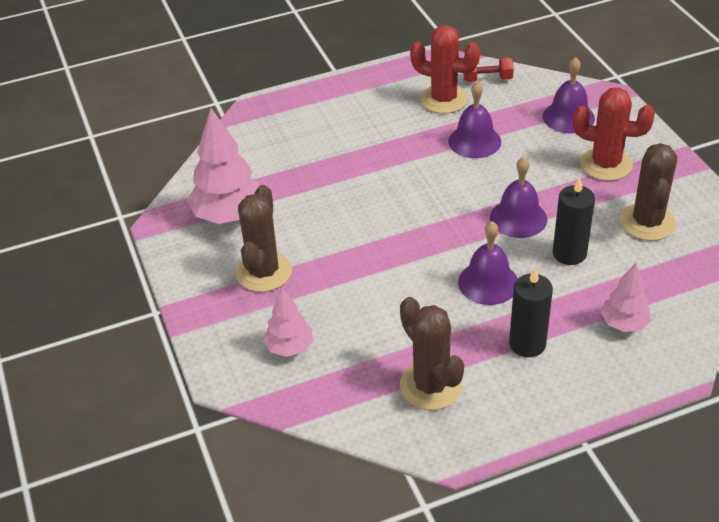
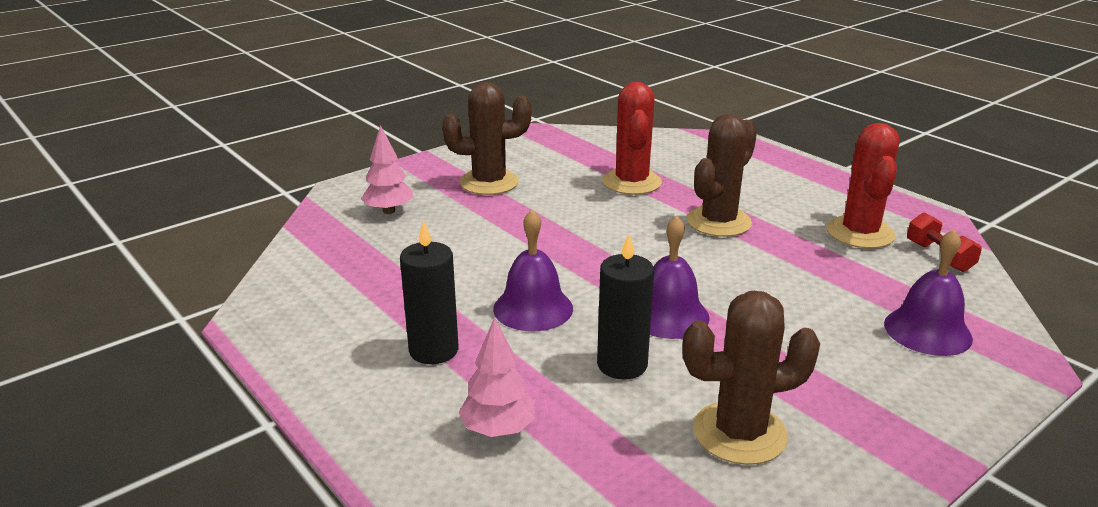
camera: 70 degrees right, 15 degrees down
pink tree [187,108,261,224] -> none
brown cactus [400,297,464,410] -> brown cactus moved to [686,114,757,237]
purple bell [448,81,501,158] -> none
red cactus [573,87,655,181] -> red cactus moved to [602,82,662,195]

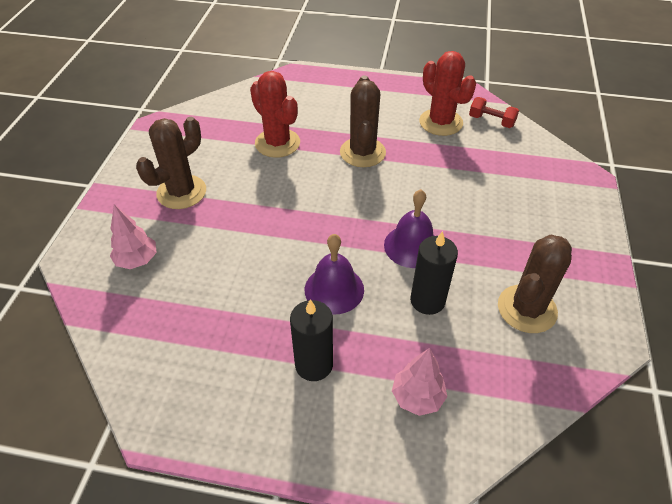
camera: 40 degrees left, 20 degrees up
purple bell [884,229,973,356] -> none

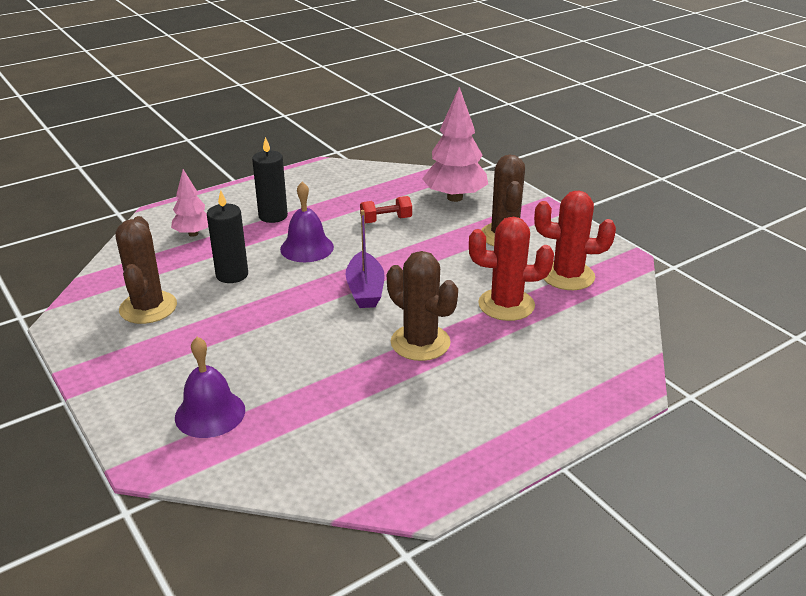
camera: 135 degrees right, 15 degrees down
pink tree [110,204,156,269] -> pink tree [422,87,488,202], size x1.72
purple bell [384,189,434,268] -> purple bell moved to [175,337,245,438]
red cactus [419,51,476,136] -> red cactus moved to [534,190,616,290]
red dumbbell [469,97,519,128] -> red dumbbell moved to [360,196,412,223]
none -> purple boat [345,210,385,308]

